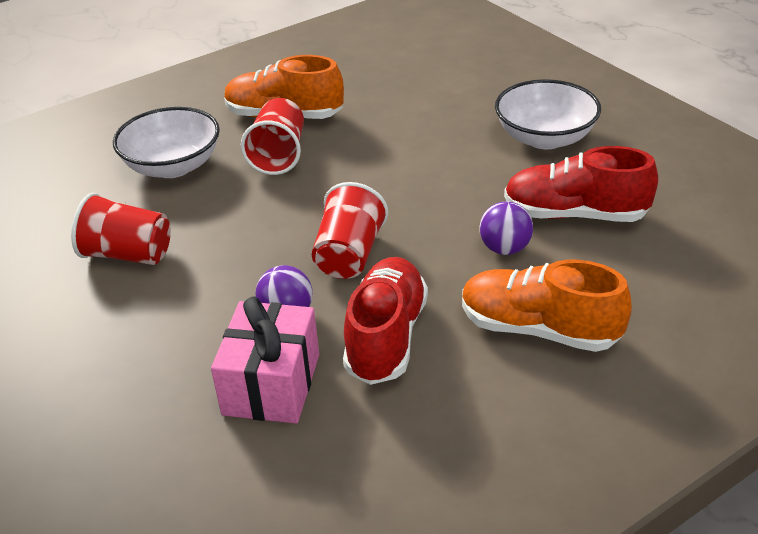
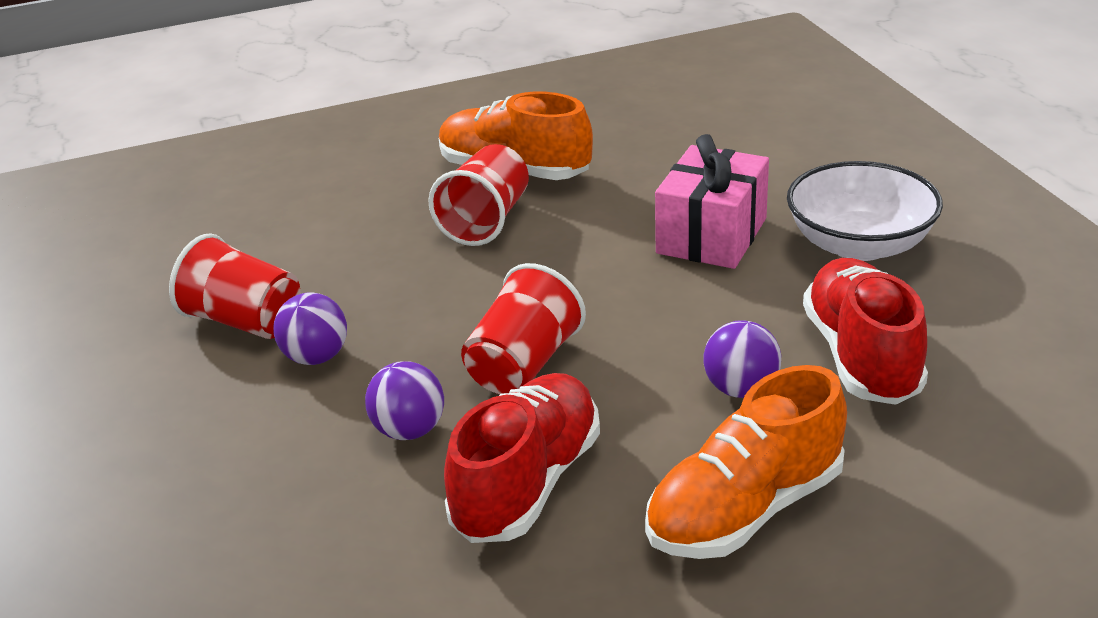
camera: 15 degrees right, 5 degrees down
white bowl [113,107,220,178] -> none
pink gift [211,296,319,424] -> pink gift moved to [655,134,769,269]
orange shoe [462,260,632,352] -> orange shoe turned 75 degrees counterclockwise [645,365,847,559]
red shoe [504,146,658,222] -> red shoe turned 60 degrees clockwise [803,258,928,405]
none -> purple ball [273,292,347,365]

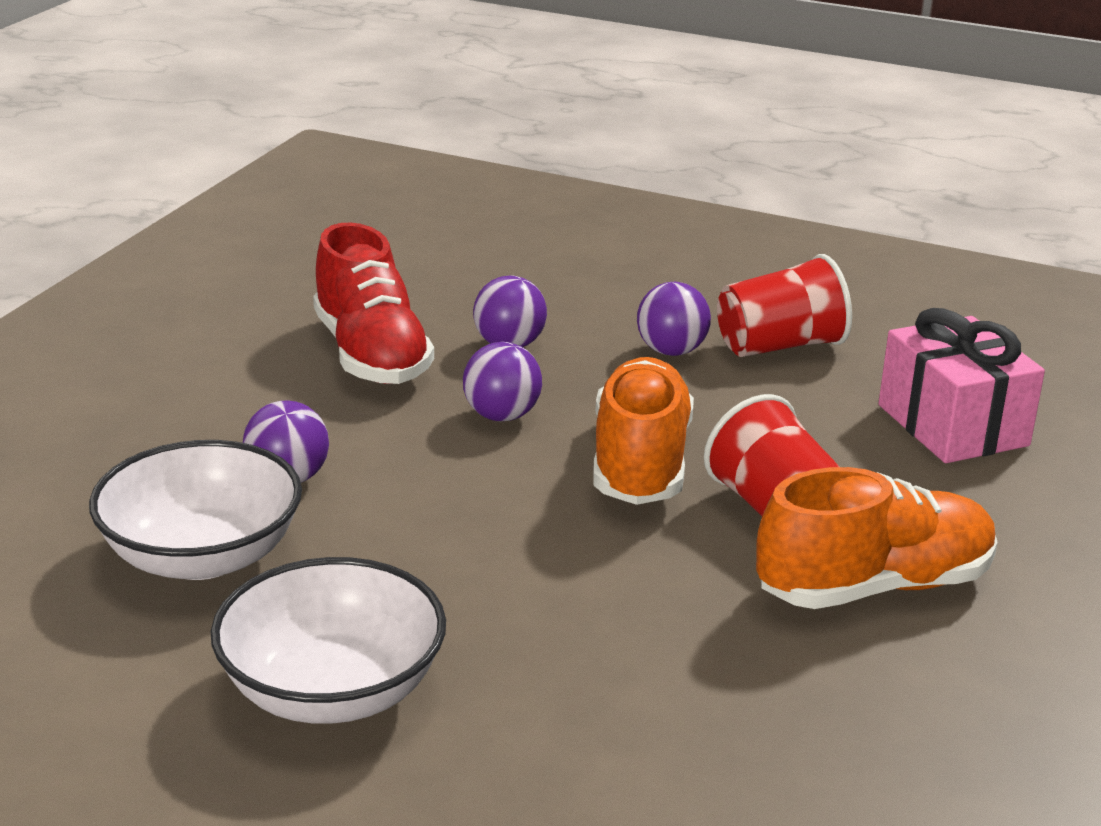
camera: 130 degrees right, 5 degrees down
red cup [461,263,586,394] -> purple ball [463,342,542,421]
orange shoe [645,365,847,559] -> orange shoe moved to [593,357,694,505]
pink gift [655,134,769,269] -> pink gift moved to [878,308,1045,463]
red shoe [803,258,928,405] -> white bowl [89,440,302,580]

